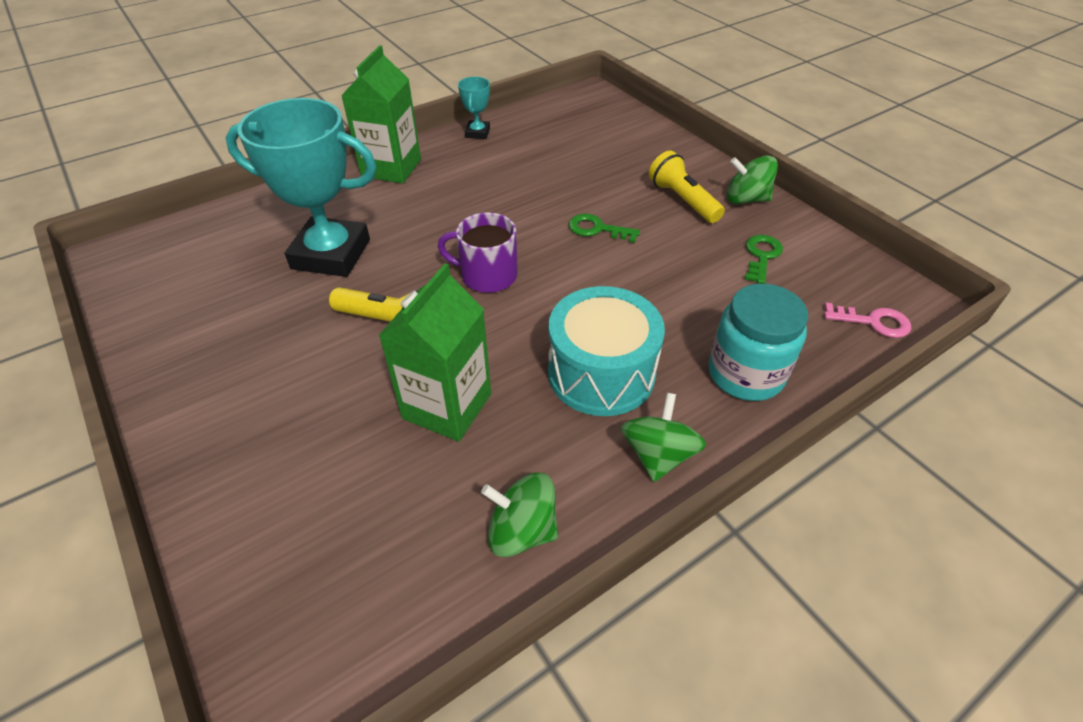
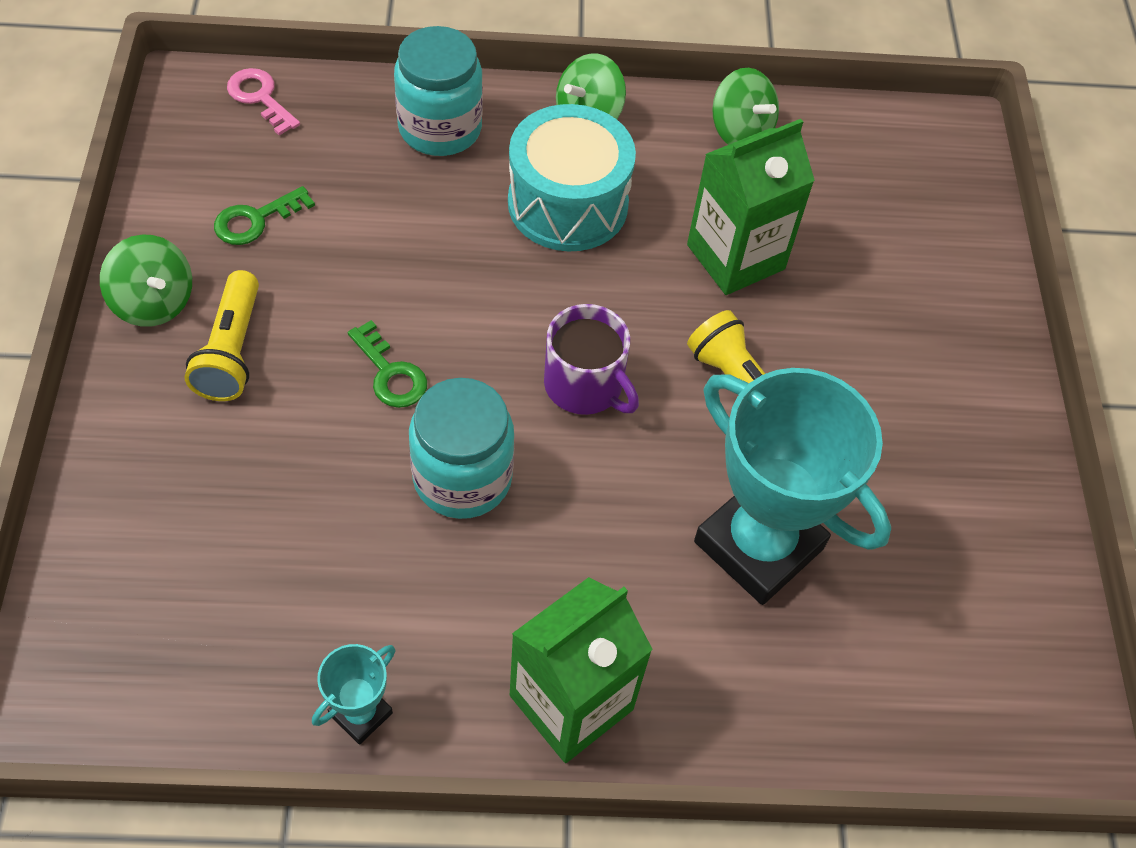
camera: 150 degrees left, 10 degrees up
none -> turquoise jar [409,378,514,519]

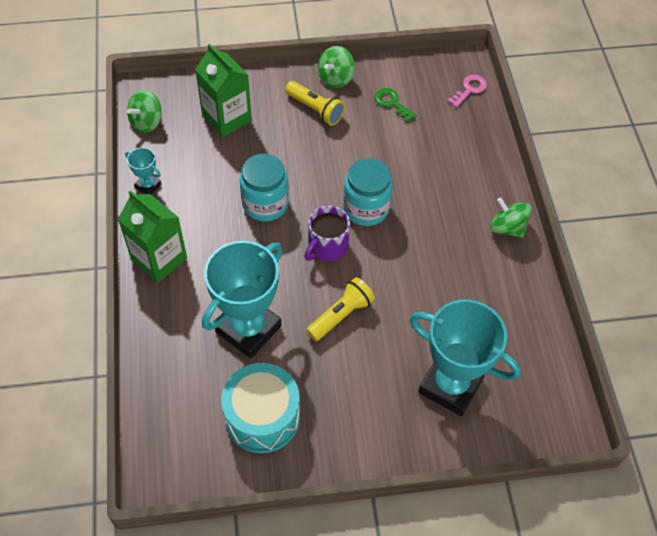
camera: 85 degrees right, 0 degrees up
yellow flashlight [184,270,259,401] -> yellow flashlight turned 135 degrees counterclockwise [285,81,345,126]
green key [348,320,427,408] -> none
turquoise jar [394,26,483,156] -> turquoise jar moved to [343,158,393,226]
turquoise drum [508,104,636,251] -> turquoise drum moved to [221,363,300,453]
green carton [687,119,815,295] -> green carton moved to [195,44,252,137]
green spinning top [712,68,779,145] -> green spinning top moved to [127,90,161,133]
none -> turquoise trophy [410,300,521,416]

